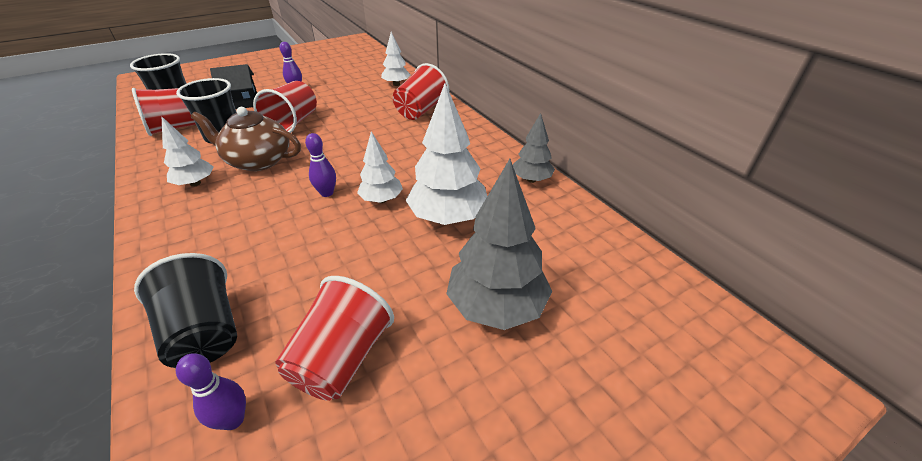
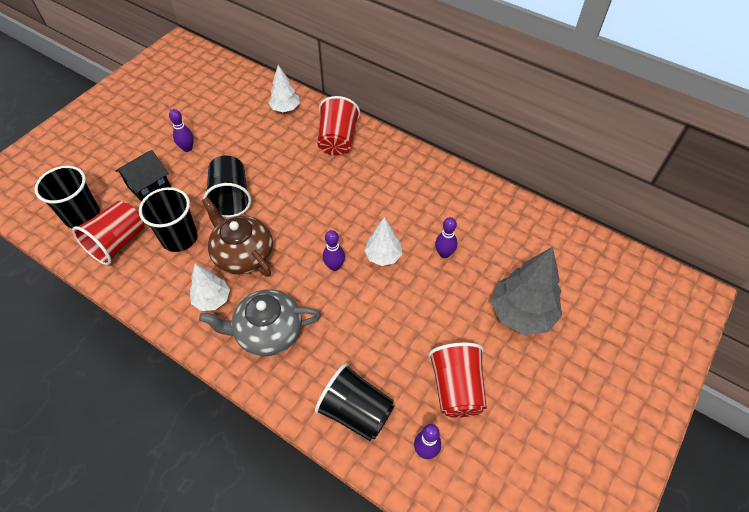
camera: 25 degrees left, 15 degrees up
brown teapot [191,107,301,171] -> brown teapot turned 60 degrees clockwise [202,197,273,277]
red cup [253,81,317,133] -> black cup [203,156,251,218]
white tree [406,83,487,225] -> purple bowling pin [435,217,458,258]
grey tree [513,113,555,183] -> none
none -> grey teapot [199,289,321,356]

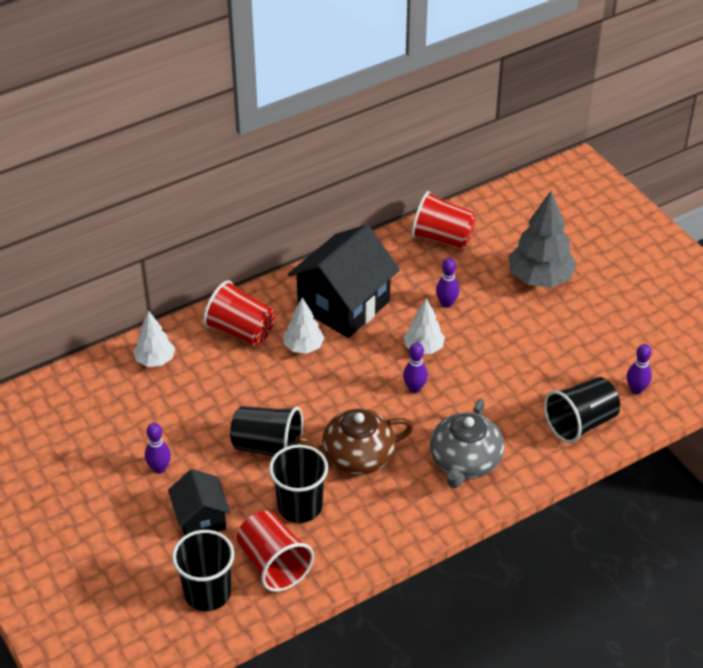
camera: 65 degrees left, 10 degrees down
white tree [190,263,230,311] -> white tree moved to [283,298,324,354]
red cup [428,342,487,417] -> red cup moved to [411,191,476,249]
none -> black house [288,224,400,338]

